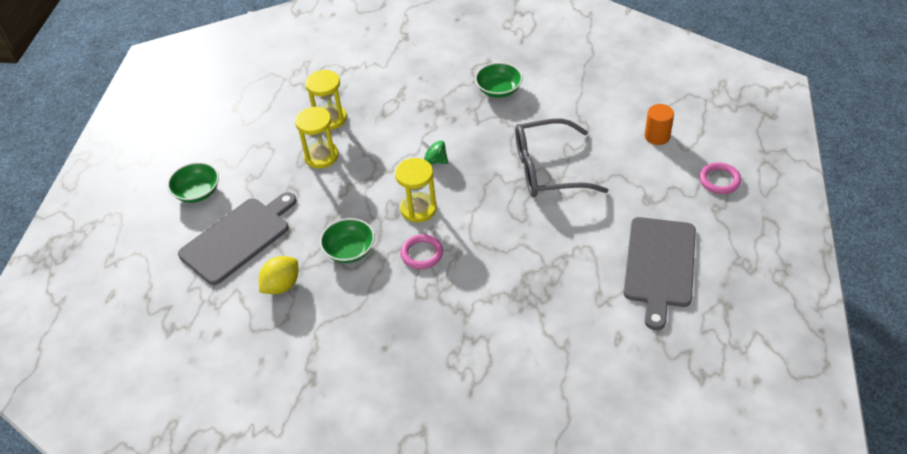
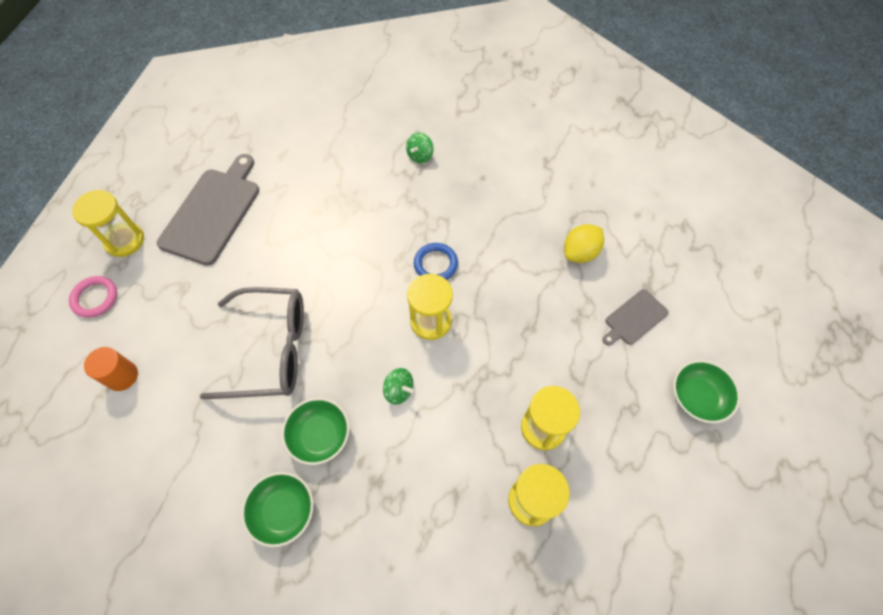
camera: 175 degrees left, 15 degrees up
grey cutting board [178,192,296,285] -> grey cutting board [602,289,669,346], size x0.52
green bowl [320,218,375,263] -> green bowl moved to [282,398,349,465]
pink ring [400,234,443,269] -> blue ring [414,243,458,280]
none -> yellow hourglass [72,190,144,257]
none -> green spinning top [406,133,434,164]

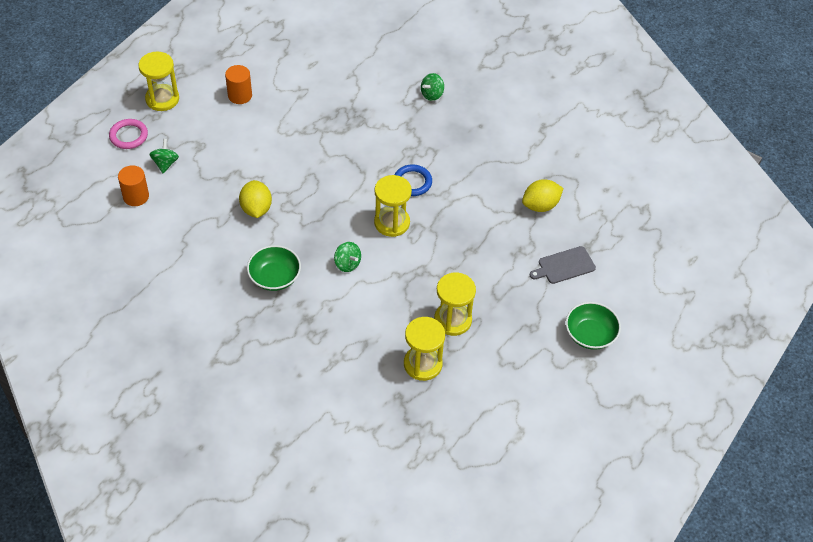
camera: 15 degrees right, 10 degrees down
grey cutting board [157,154,259,265] -> orange cylinder [225,65,252,104]
grey glasses [200,287,304,399] -> yellow lemon [239,180,272,218]
green bowl [241,472,313,547] -> none
none -> green spinning top [149,139,179,173]

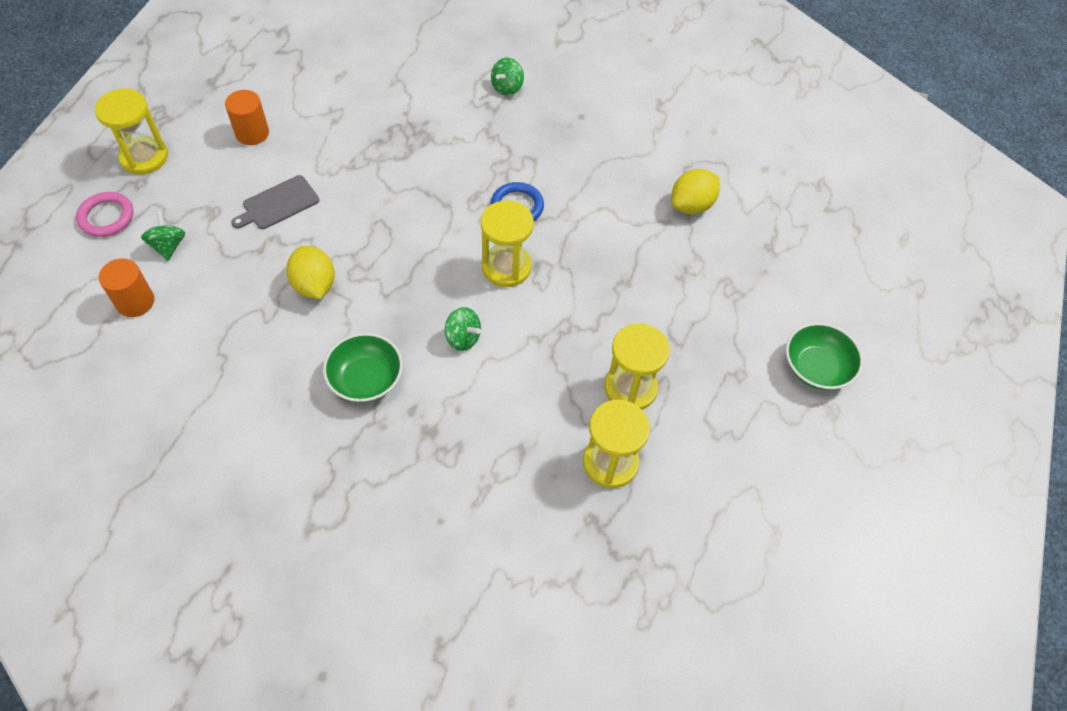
camera: 15 degrees left, 5 degrees up
grey cutting board [530,246,596,284] -> grey cutting board moved to [231,175,319,229]

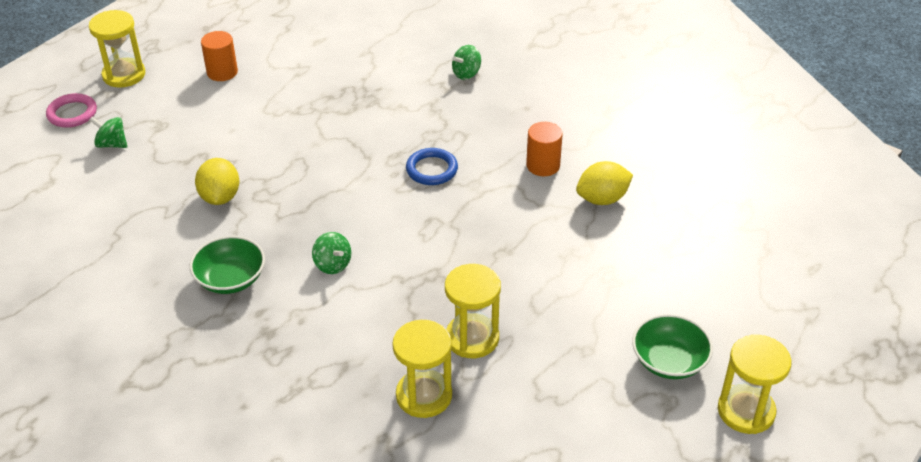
camera: 20 degrees right, 15 degrees down
orange cylinder [99,258,154,317] -> orange cylinder moved to [526,122,563,176]
green spinning top [141,211,185,261] -> green spinning top turned 75 degrees counterclockwise [89,117,127,148]
grey cutting board [231,175,319,229] -> none
yellow hourglass [481,200,534,287] -> yellow hourglass moved to [718,335,792,434]

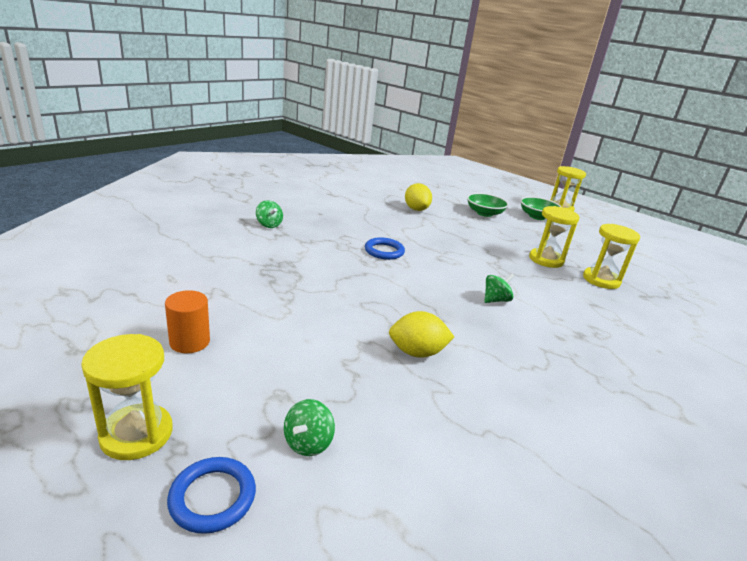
camera: 90 degrees left, 15 degrees down
pink ring [46,93,97,128] -> blue ring [167,457,256,534]
green bowl [190,236,265,294] -> green bowl moved to [467,193,509,217]
orange cylinder [526,122,563,176] -> none

